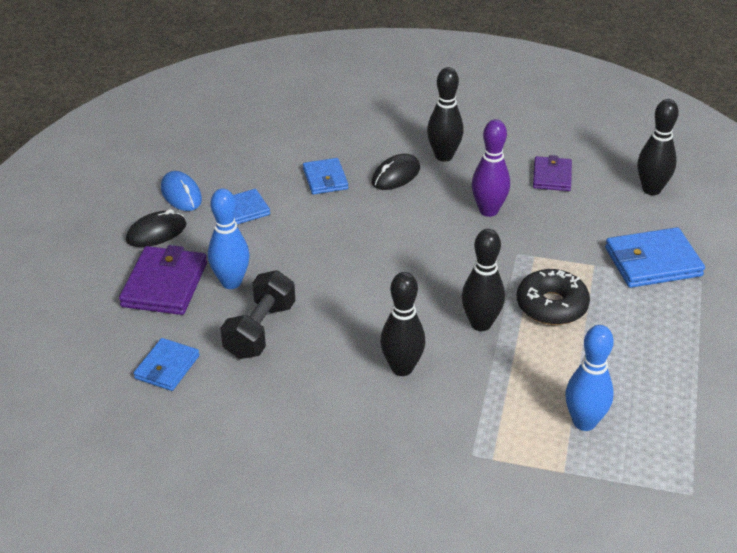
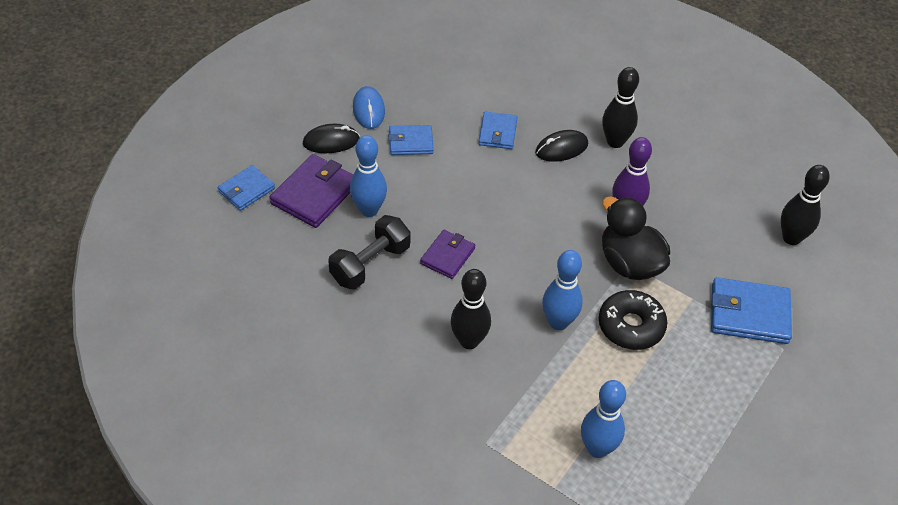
camera: 20 degrees right, 10 degrees up
blue wallet [133,338,200,391] -> blue wallet moved to [218,165,275,211]
black bowling pin [462,229,505,331] -> blue bowling pin [542,250,583,330]
purple wallet [533,155,572,191] -> purple wallet moved to [420,230,475,279]
none -> black duck [602,196,670,280]

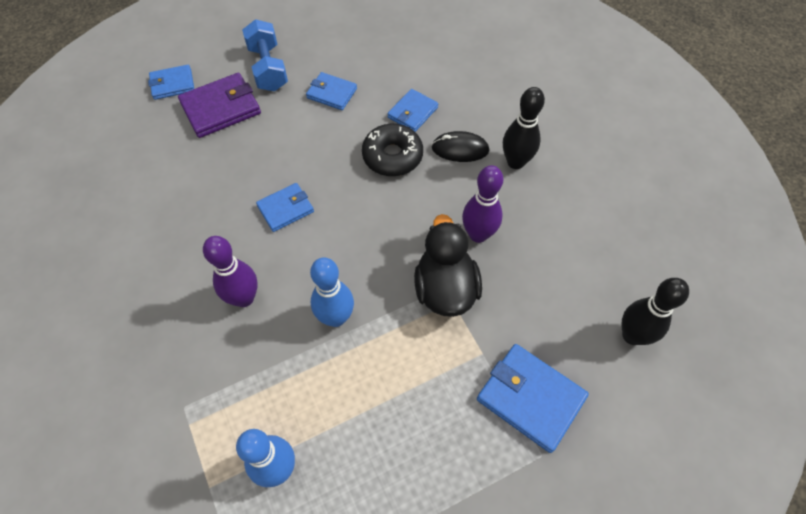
camera: 30 degrees right, 10 degrees up
black mouse [303,124,360,153] -> blue dumbbell [242,19,288,91]
black dumbbell [328,215,410,290] -> none
blue bowling pin [350,135,387,217] -> none
blue mouse [353,86,385,129] -> none
purple wallet [420,230,475,279] -> blue wallet [256,183,314,232]
black bowling pin [451,269,491,349] -> purple bowling pin [203,236,258,307]
black donut [599,290,667,350] -> black donut moved to [362,124,423,176]

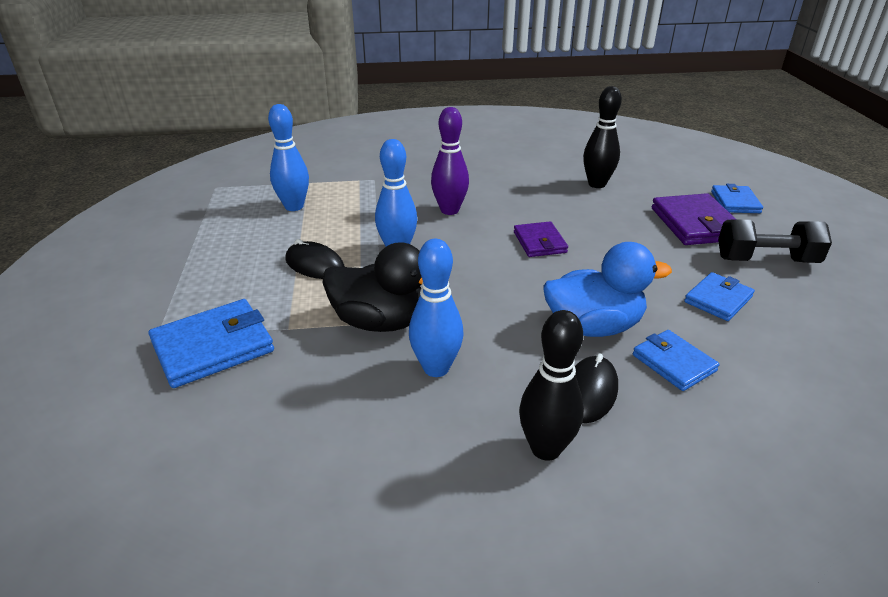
camera: 110 degrees right, 25 degrees down
blue dumbbell [242,19,288,91] -> black dumbbell [718,219,832,263]
blue wallet [256,183,314,232] -> purple wallet [514,221,568,257]
black donut [362,124,423,176] -> blue duck [543,242,672,337]
purple bowling pin [462,165,503,243] -> blue bowling pin [409,239,464,377]
black bowling pin [622,278,689,345] -> black bowling pin moved to [583,86,622,188]
none -> black mouse [285,239,345,279]

